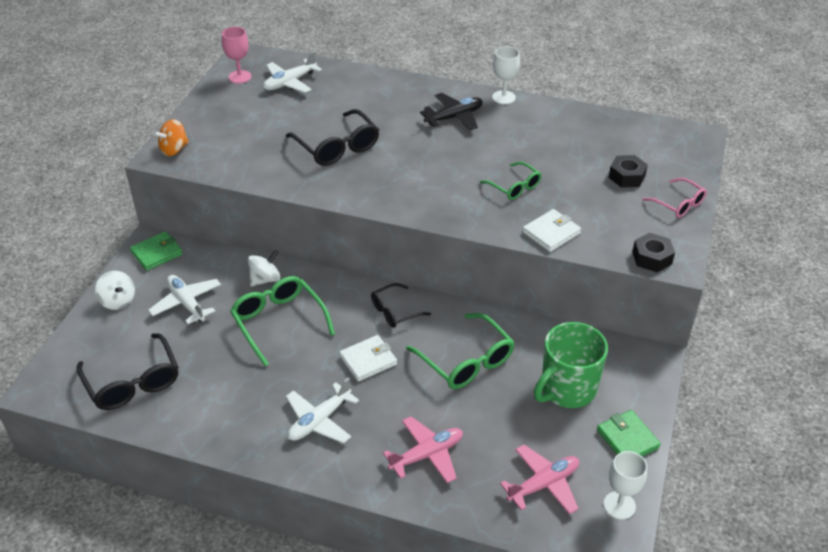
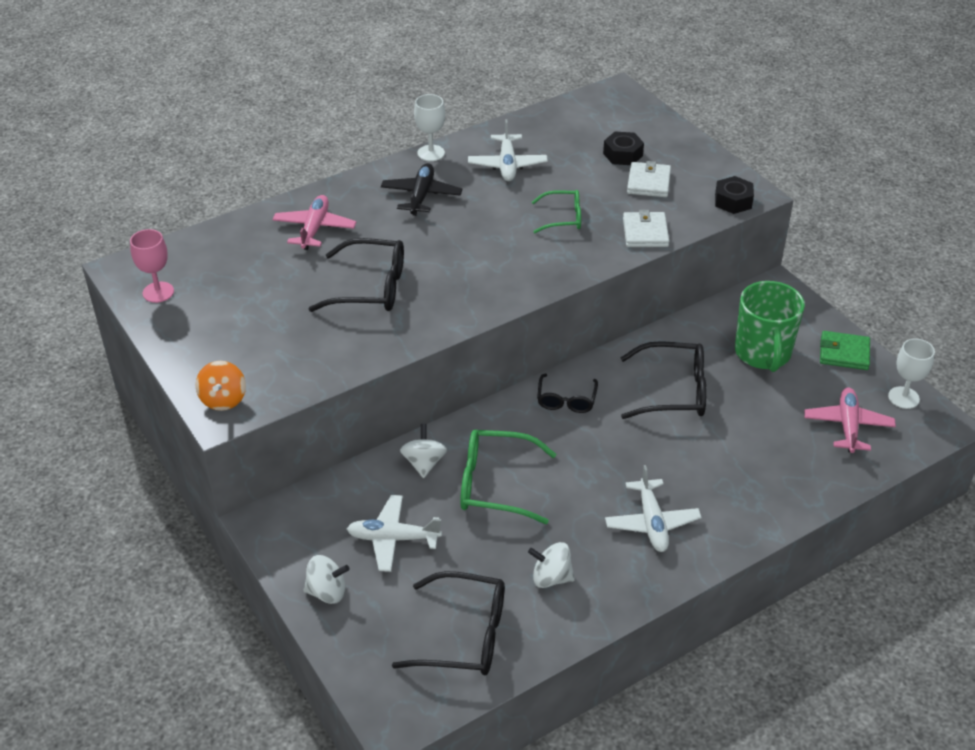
camera: 50 degrees left, 0 degrees up
green wallet [130,231,183,271] -> none
white plane [263,51,322,93] -> white plane moved to [468,119,548,181]
white wallet [339,335,397,382] -> white wallet moved to [627,161,671,197]
pink plane [383,417,463,483] -> pink plane moved to [272,195,357,250]
green glasses [406,313,515,389] -> black glasses [621,341,706,419]
pink glasses [642,178,707,218] -> none
none -> white spinning top [528,542,575,588]

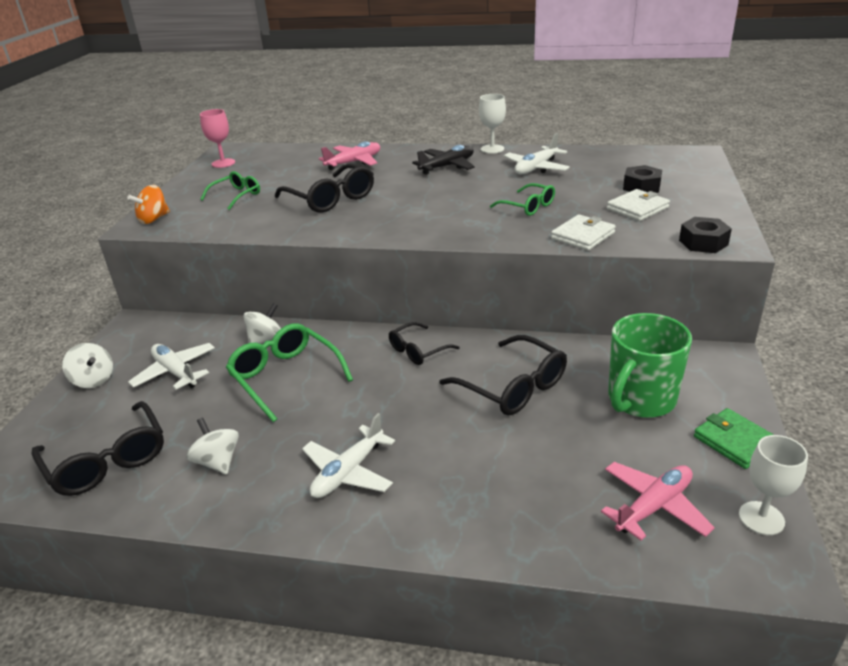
camera: 45 degrees right, 10 degrees down
none -> green glasses [201,171,260,210]

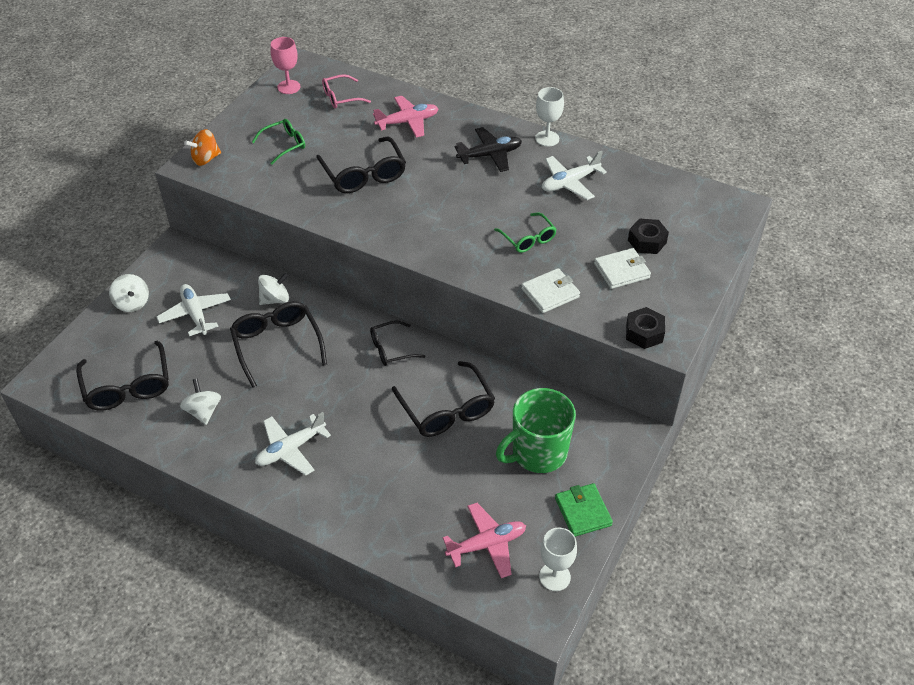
camera: 15 degrees right, 15 degrees up
green glasses [226,323,353,422] -> black glasses [230,302,327,388]
none -> pink glasses [322,74,371,109]

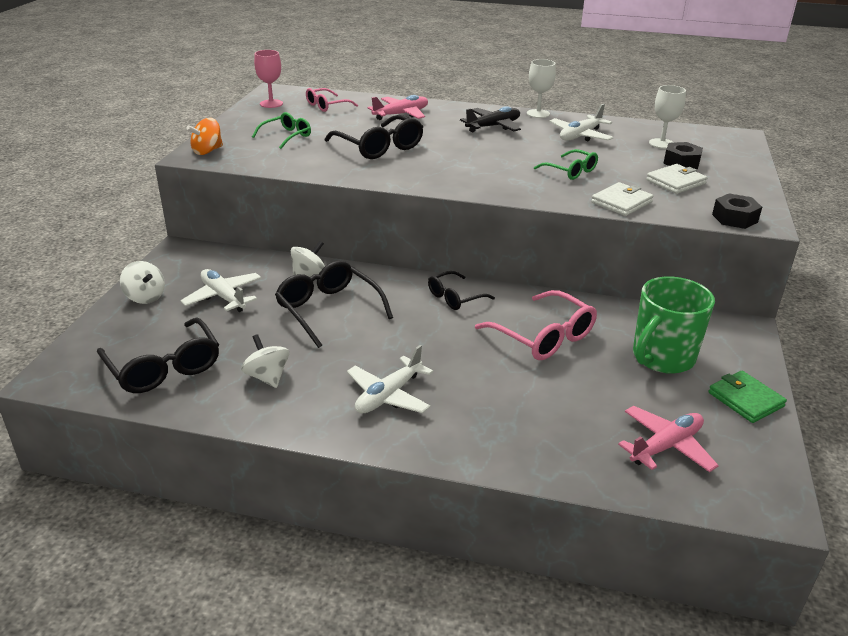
camera: 15 degrees left, 15 degrees down
black glasses [392,361,495,437] -> pink glasses [475,290,597,360]
white goblet [539,527,577,591] -> white goblet moved to [649,85,686,149]

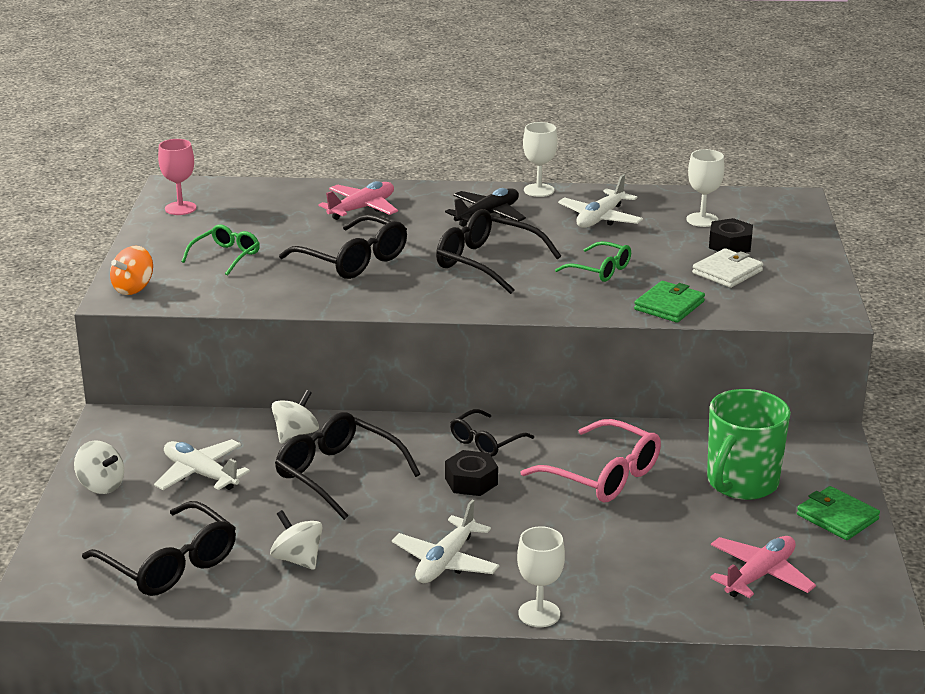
camera: 10 degrees left, 5 degrees down
pink glasses [306,88,358,112] -> none
white wallet [591,182,653,216] -> green wallet [634,281,705,323]
black nut [712,193,762,229] -> black nut moved to [445,450,498,496]
none -> black glasses [436,209,561,294]
none -> white goblet [517,526,565,627]

